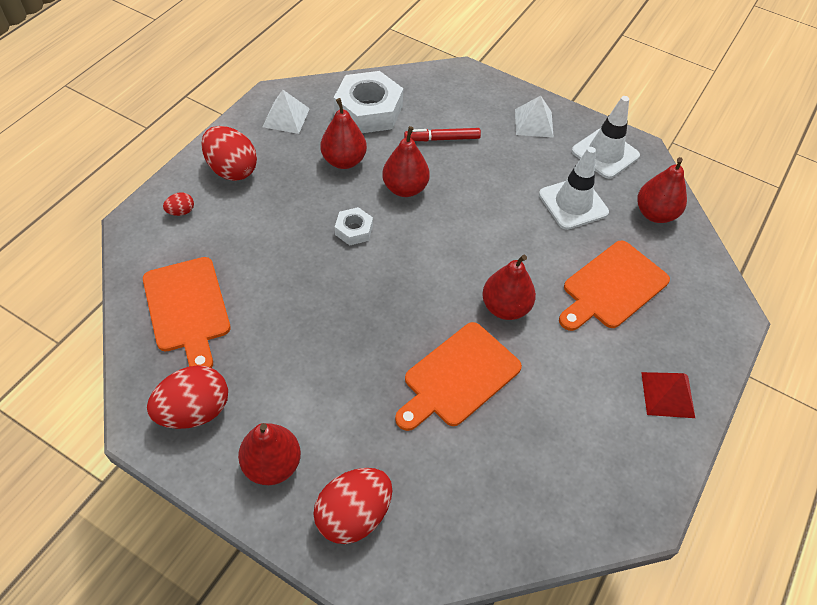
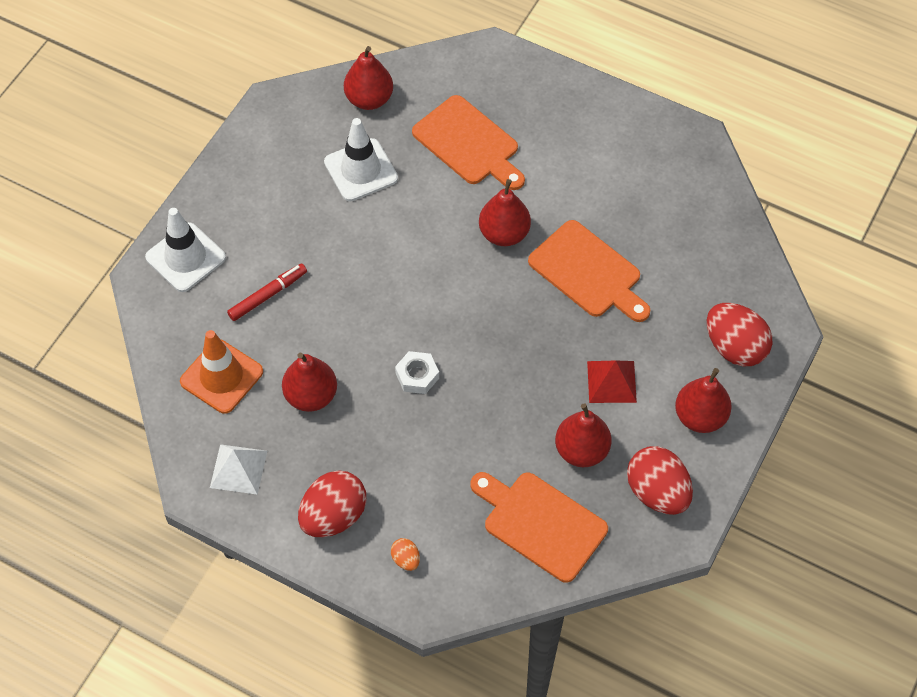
camera: 90 degrees left, 5 degrees up
orange cutting board [143,257,231,368] -> orange cutting board turned 120 degrees counterclockwise [470,472,608,583]
red egg [163,192,194,216] -> orange egg [391,538,420,571]
white nut [334,71,403,133] -> orange traffic cone [180,330,263,414]
red pear [382,126,430,197] -> red pear moved to [555,403,611,467]
red marker [404,128,481,141] -> red marker turned 120 degrees counterclockwise [227,263,307,321]
white pyramid [515,96,554,138] -> none
white traffic cone [572,96,640,179] -> white traffic cone moved to [145,208,226,292]
red pyramid [641,372,695,418] -> red pyramid moved to [587,361,637,403]

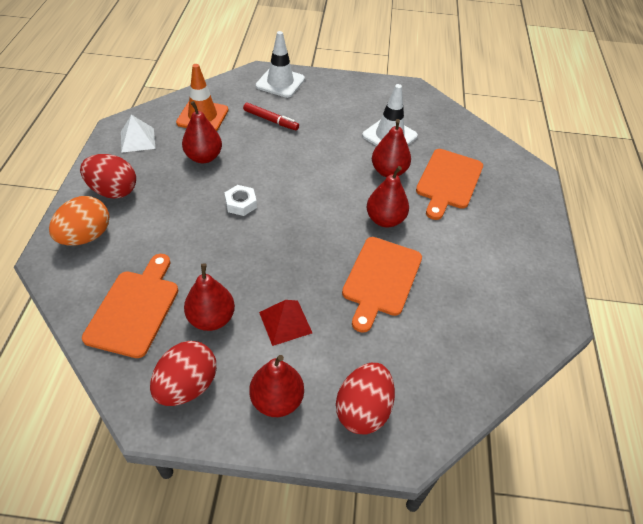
camera: 65 degrees right, 10 degrees down
red pear [344,46,393,110] -> red pear moved to [372,119,411,177]
orange egg [391,538,420,571] -> orange egg [49,196,109,246], size x2.18

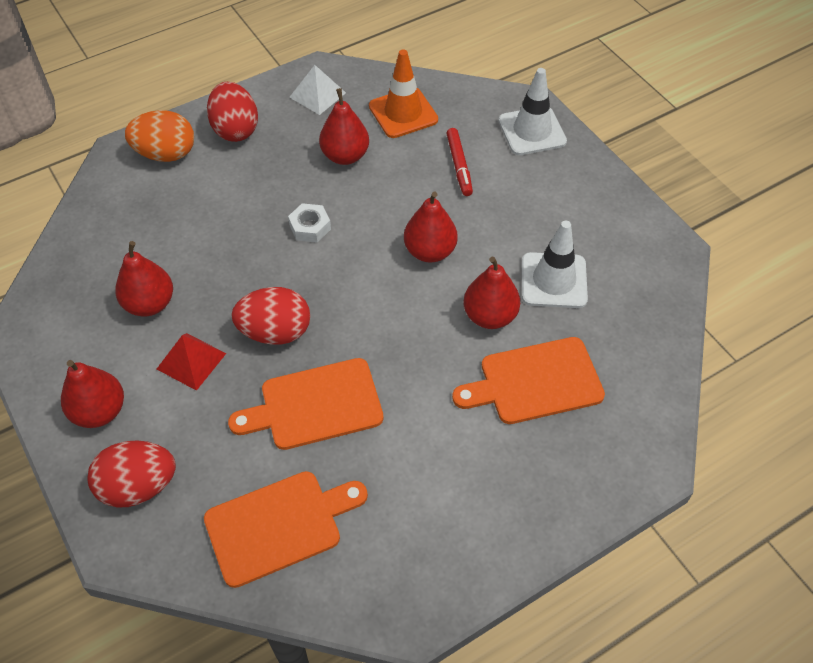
camera: 55 degrees right, 5 degrees up
orange cutting board [82,254,178,358] -> orange cutting board moved to [204,471,368,588]
red egg [150,341,217,406] -> red egg moved to [231,287,310,345]
red pear [367,166,409,227] -> red pear moved to [404,192,458,263]

